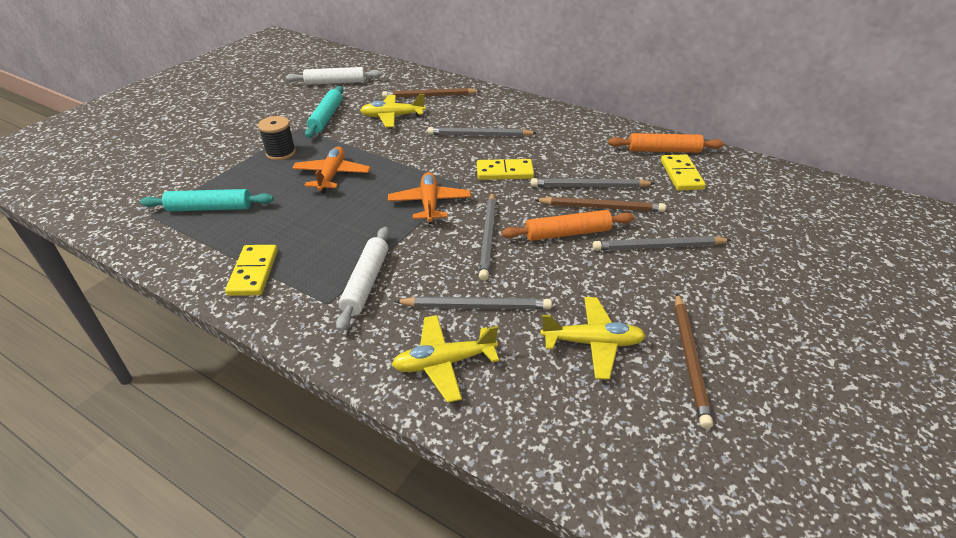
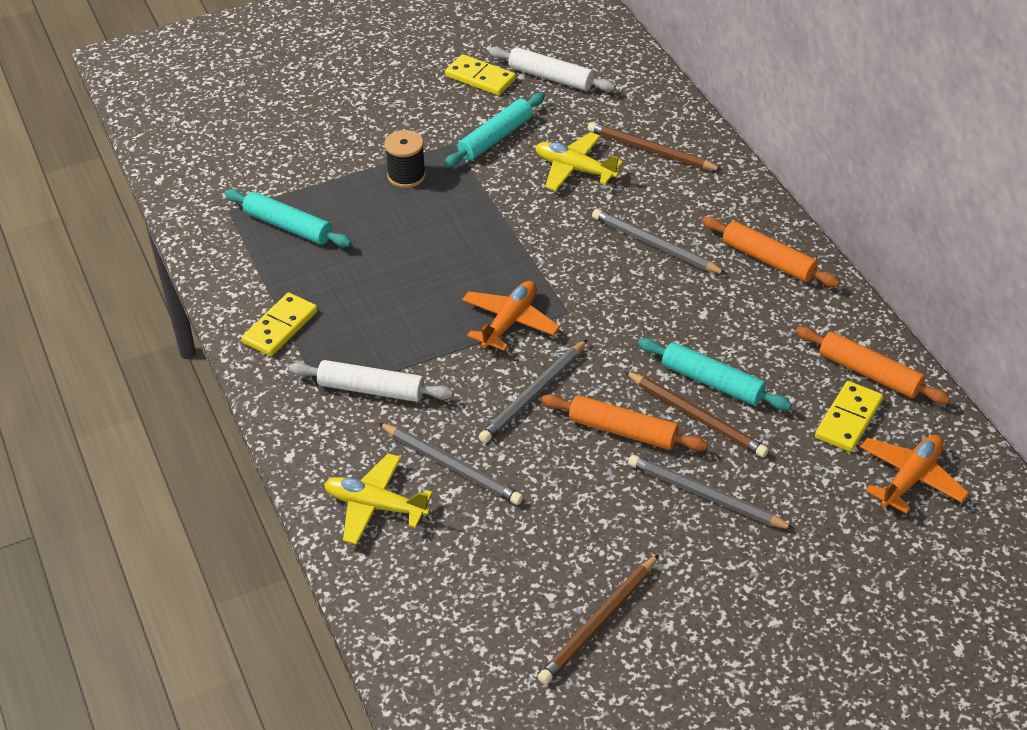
camera: 35 degrees right, 5 degrees up
orange plane [292,147,371,193] -> orange plane moved to [860,435,969,514]
white rolling pin [336,227,389,332] -> white rolling pin turned 60 degrees clockwise [289,360,453,402]
yellow domino [477,159,534,180] -> yellow domino moved to [445,54,516,95]
grey pencil [531,178,655,187] -> turquoise rolling pin [638,338,792,410]
yellow plane [540,297,646,380] -> none
none -> orange rolling pin [702,217,840,287]

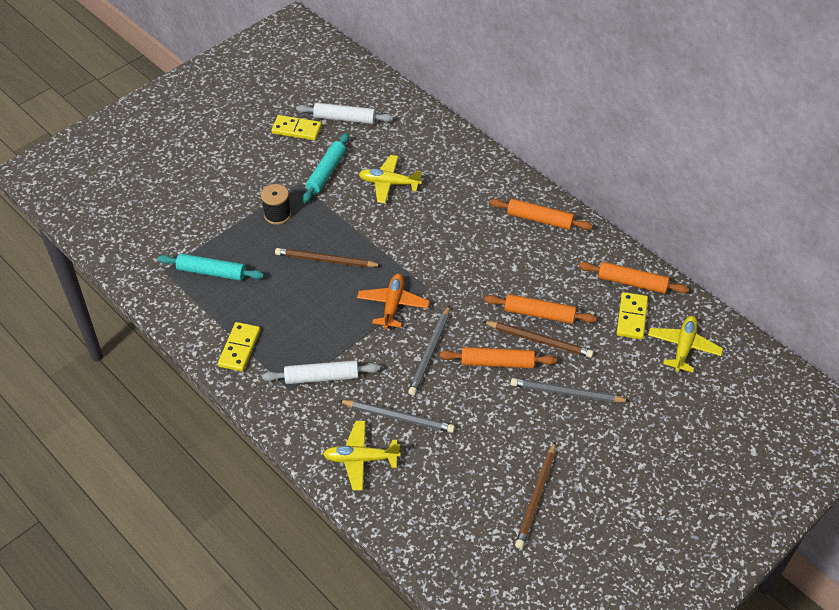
camera: 20 degrees left, 5 degrees up
brown pencil [588,122,722,171] -> brown pencil moved to [275,248,382,268]
grey pencil [592,209,727,275] -> none
turquoise rolling pin [638,338,792,410] -> orange rolling pin [484,294,597,324]
orange plane [860,435,969,514] -> yellow plane [648,316,723,373]

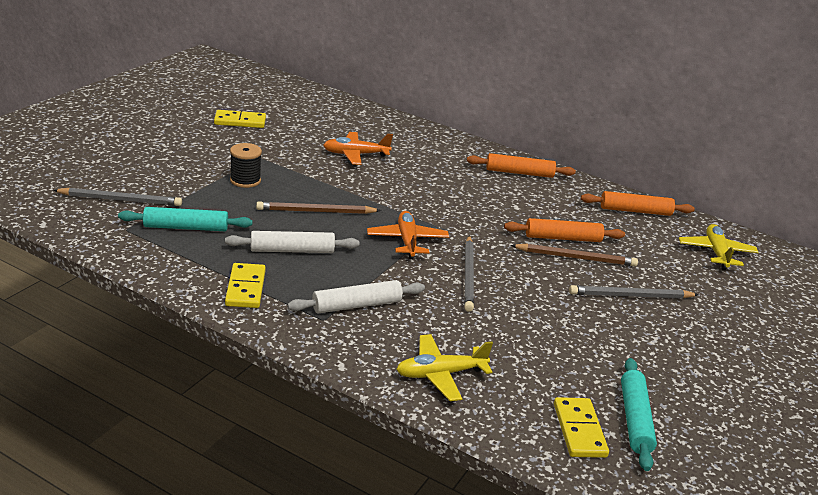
camera: 20 degrees left, 20 degrees down
white rolling pin [296,103,393,124] -> white rolling pin moved to [225,231,359,253]
turquoise rolling pin [302,133,349,203] -> turquoise rolling pin moved to [621,358,657,471]
grey pencil [338,400,455,433] -> grey pencil moved to [53,188,182,206]
yellow plane [359,155,422,203] -> orange plane [323,132,393,165]
orange rolling pin [440,347,557,368] -> none
brown pencil [515,441,556,549] -> none
yellow domino [617,292,648,339] -> yellow domino moved to [554,397,609,458]

